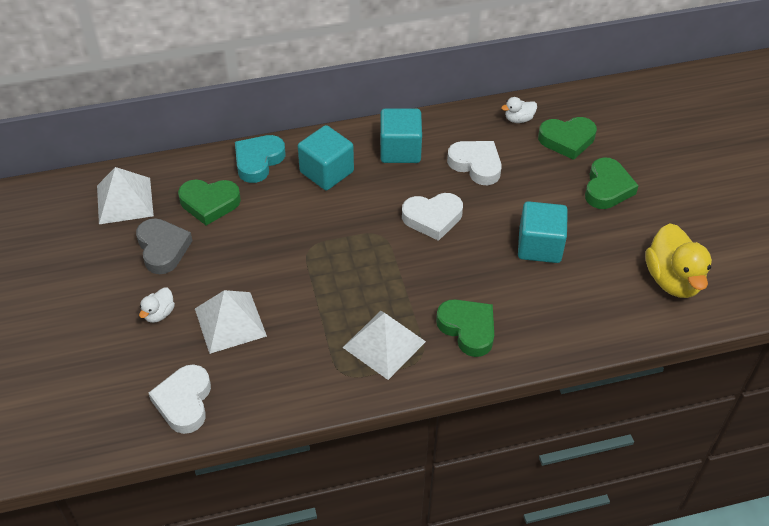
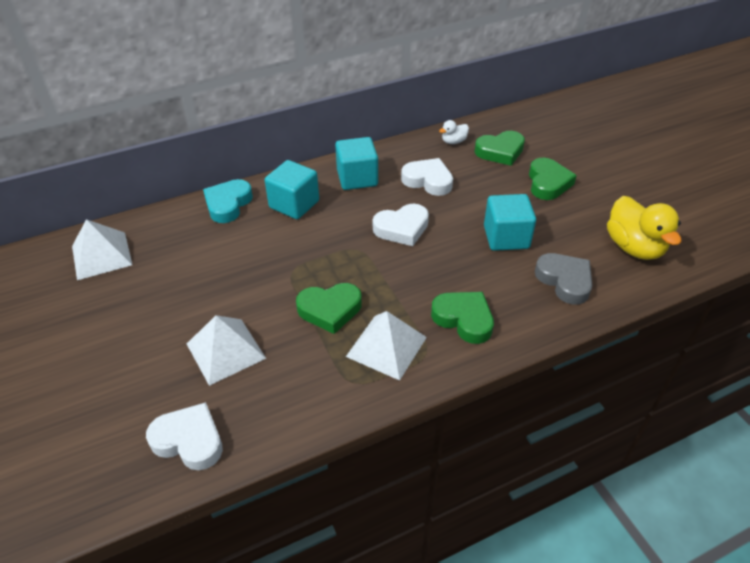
camera: 10 degrees left, 5 degrees down
grey heart [136,218,192,274] -> grey heart moved to [535,253,592,305]
white duck [139,288,175,323] -> none
white heart [149,364,211,434] -> white heart turned 120 degrees clockwise [146,402,223,470]
green heart [178,179,241,225] -> green heart moved to [296,283,362,334]

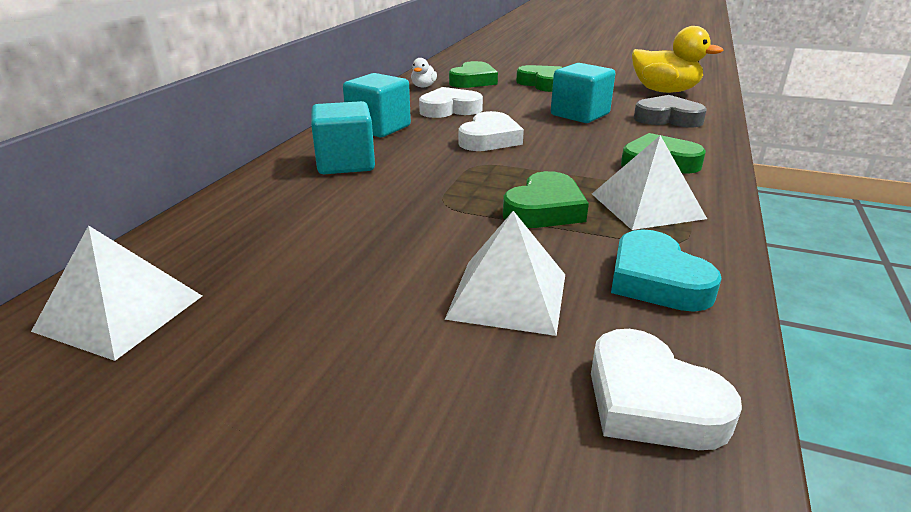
camera: 45 degrees left, 15 degrees down
white heart [146,402,223,470] -> white heart turned 105 degrees counterclockwise [591,329,742,450]
turquoise heart [203,179,253,223] -> turquoise heart moved to [611,229,722,312]

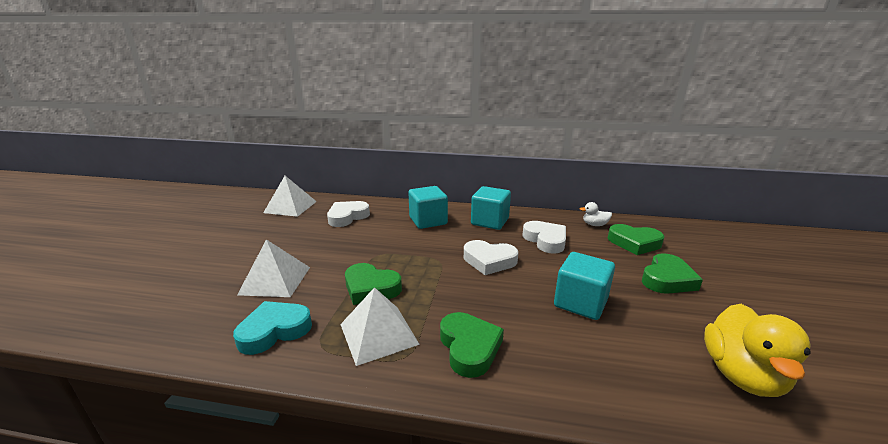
camera: 80 degrees right, 5 degrees down
white heart [591,329,742,450] -> white heart moved to [327,201,370,227]
grey heart [634,95,707,127] -> none

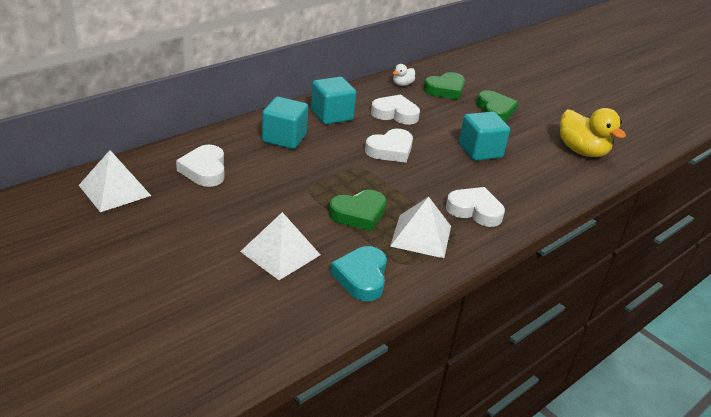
camera: 55 degrees left, 10 degrees up
green heart [440,312,504,378] -> white heart [446,187,505,227]

